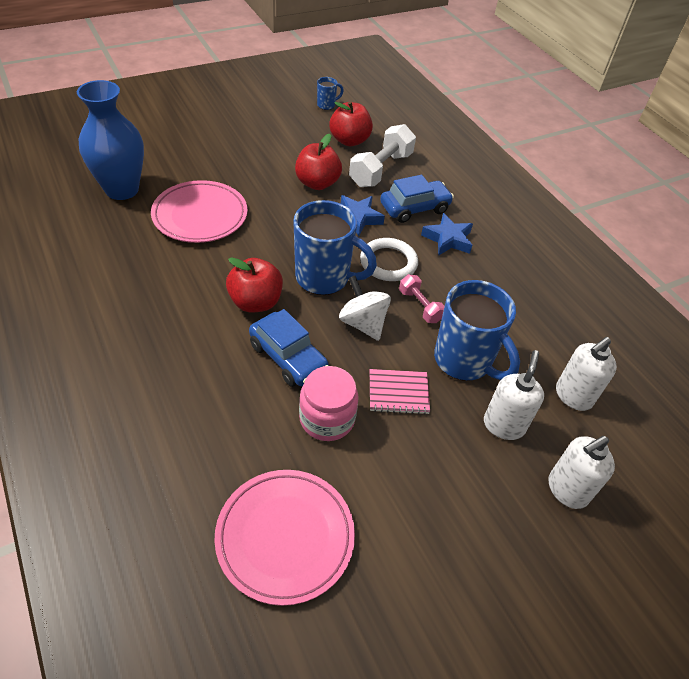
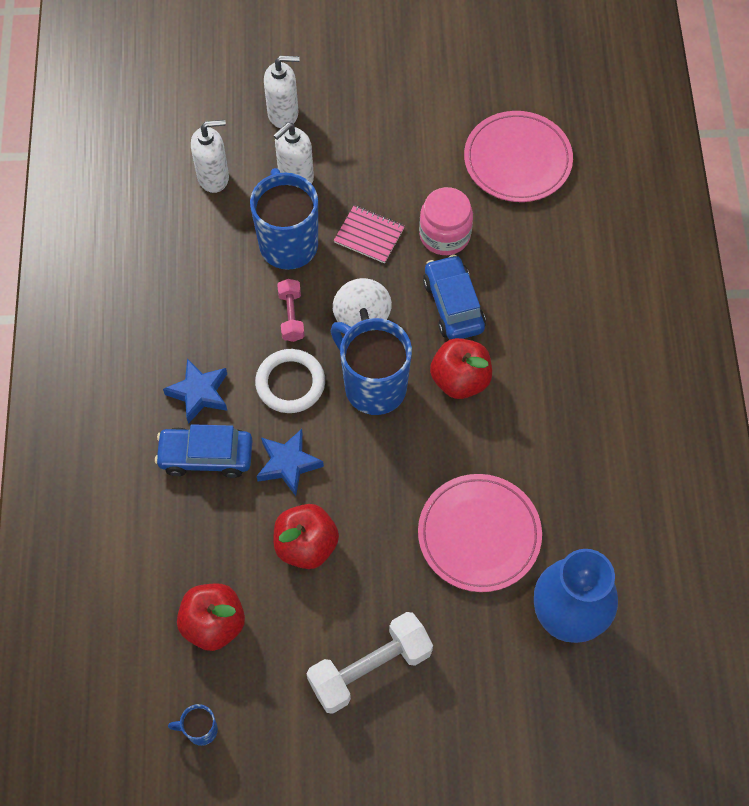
camera: 150 degrees left, 15 degrees up
white dumbbell [349,124,416,187] -> white dumbbell moved to [307,612,433,714]

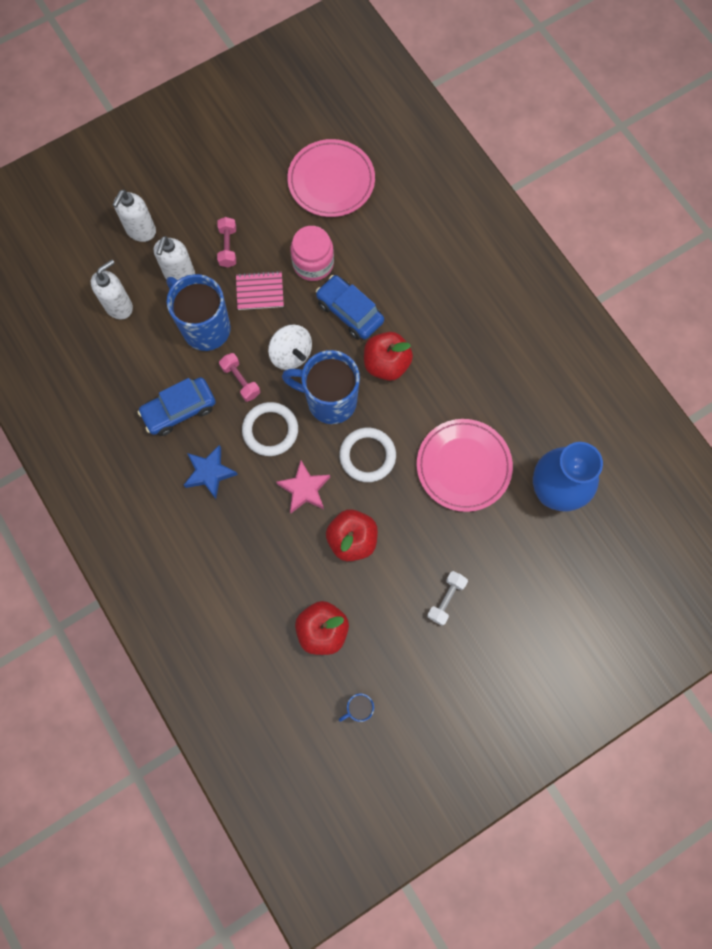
camera: 30 degrees left, 10 degrees up
blue car [155,424,253,478] -> blue car moved to [138,377,216,436]
blue star [256,429,324,496] -> pink star [276,460,330,513]
white soap dispenser [264,56,299,128] -> white soap dispenser turned 150 degrees clockwise [113,190,156,242]
white dumbbell [307,612,433,714] -> white dumbbell [427,571,468,625], size x0.55
none -> pink dumbbell [217,217,236,268]
none -> white ring [339,428,396,482]

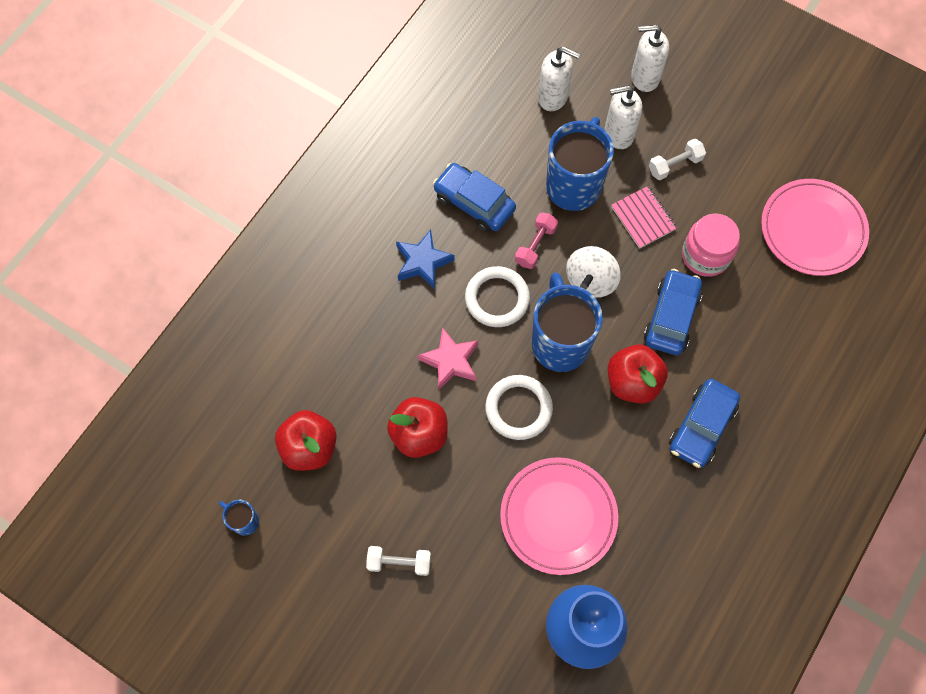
camera: 65 degrees right, 5 degrees down
pink dumbbell [217,217,236,268] -> white dumbbell [649,139,706,180]
none -> blue car [669,379,740,468]

